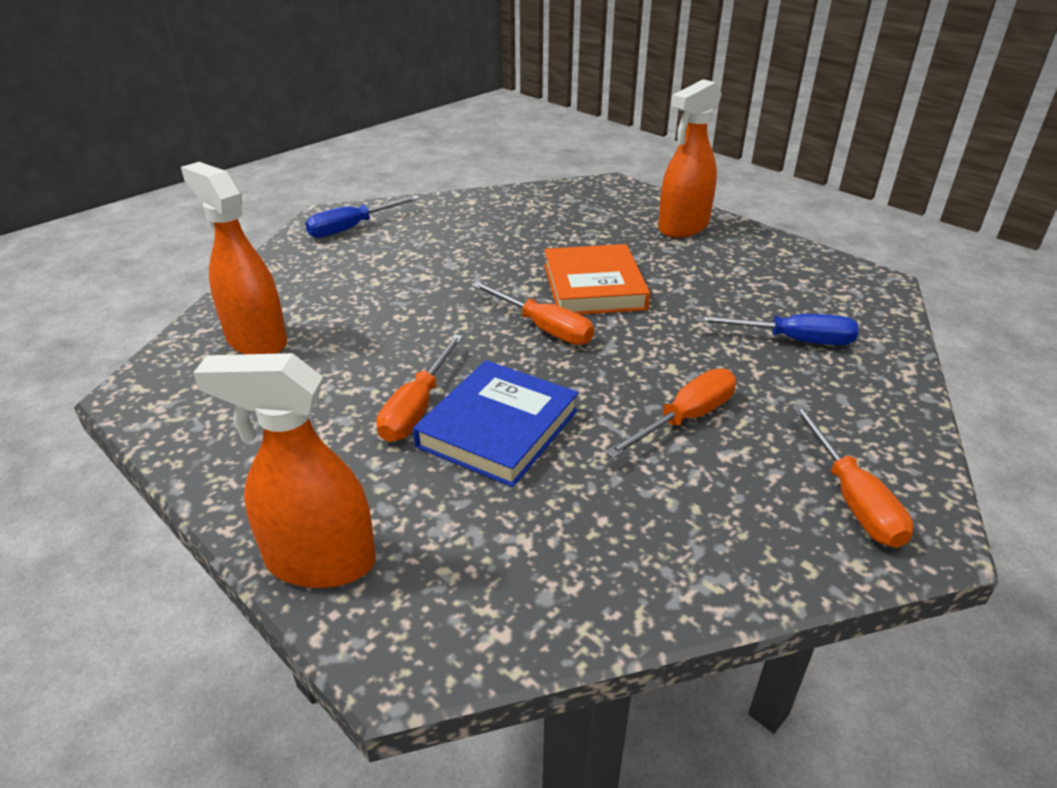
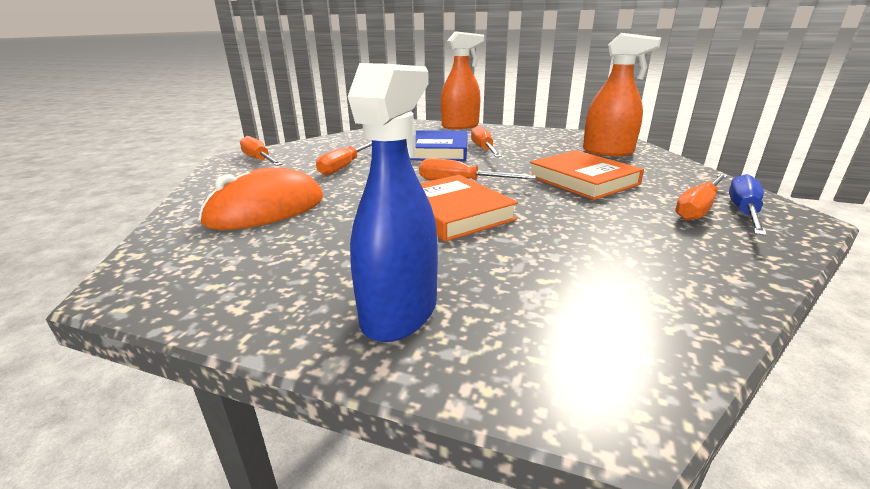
camera: 155 degrees right, 10 degrees down
orange spray bottle [658,79,722,238] -> blue spray bottle [348,63,438,342]
blue screwdriver [696,314,858,345] -> orange mouse [199,168,323,230]
none -> orange book [530,150,644,200]
none -> orange screwdriver [675,174,728,221]

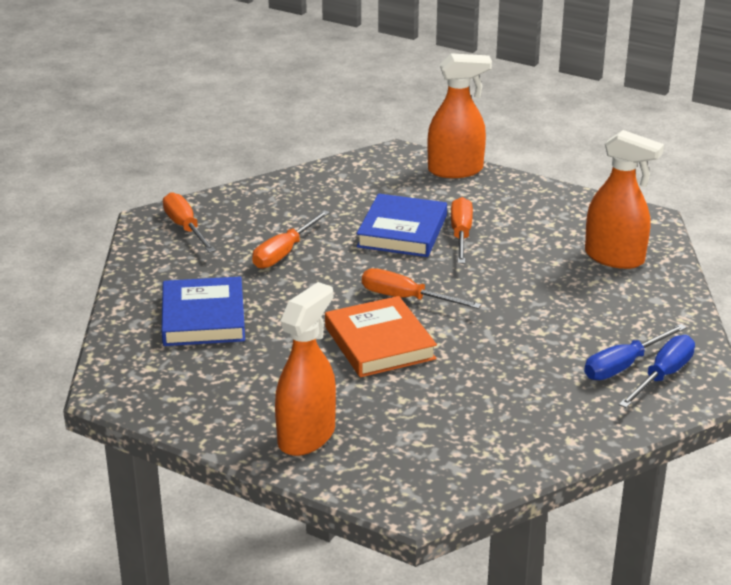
camera: 10 degrees right, 5 degrees up
orange mouse [199,168,323,230] -> blue book [162,276,245,346]
blue spray bottle [348,63,438,342] -> orange spray bottle [275,282,336,456]
orange book [530,150,644,200] -> none
orange screwdriver [675,174,728,221] -> blue screwdriver [584,324,687,380]

